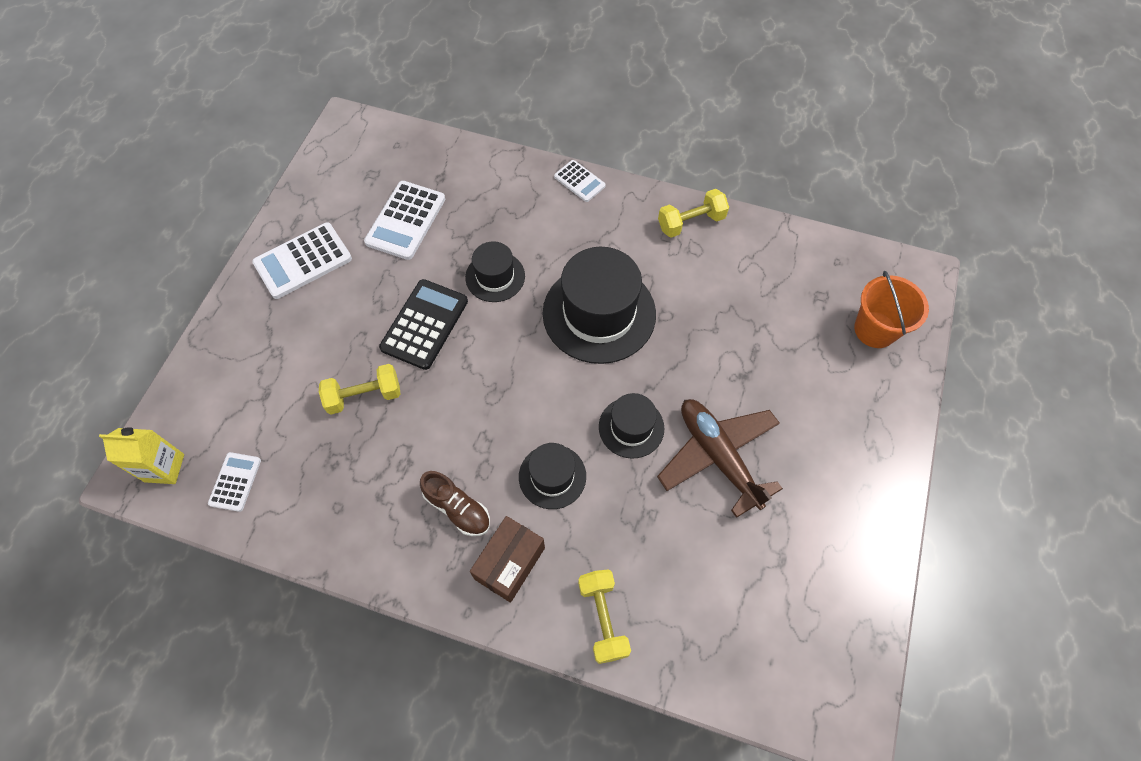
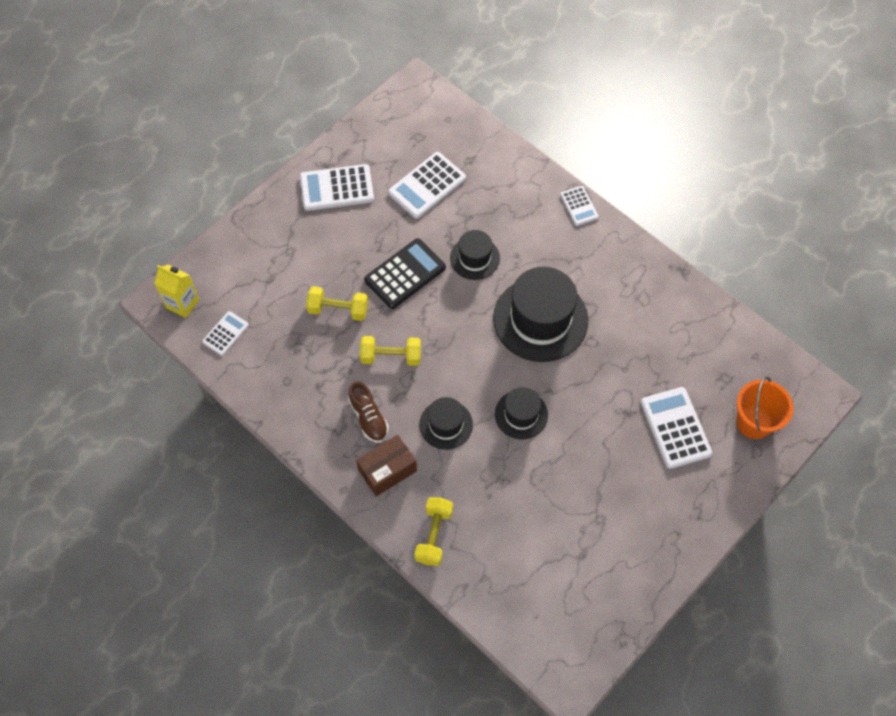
camera: 25 degrees right, 0 degrees up
brown plane [657,399,783,518] -> none
yellow dumbbell [658,189,729,238] -> yellow dumbbell moved to [360,336,421,366]
none -> white calculator [641,387,712,469]

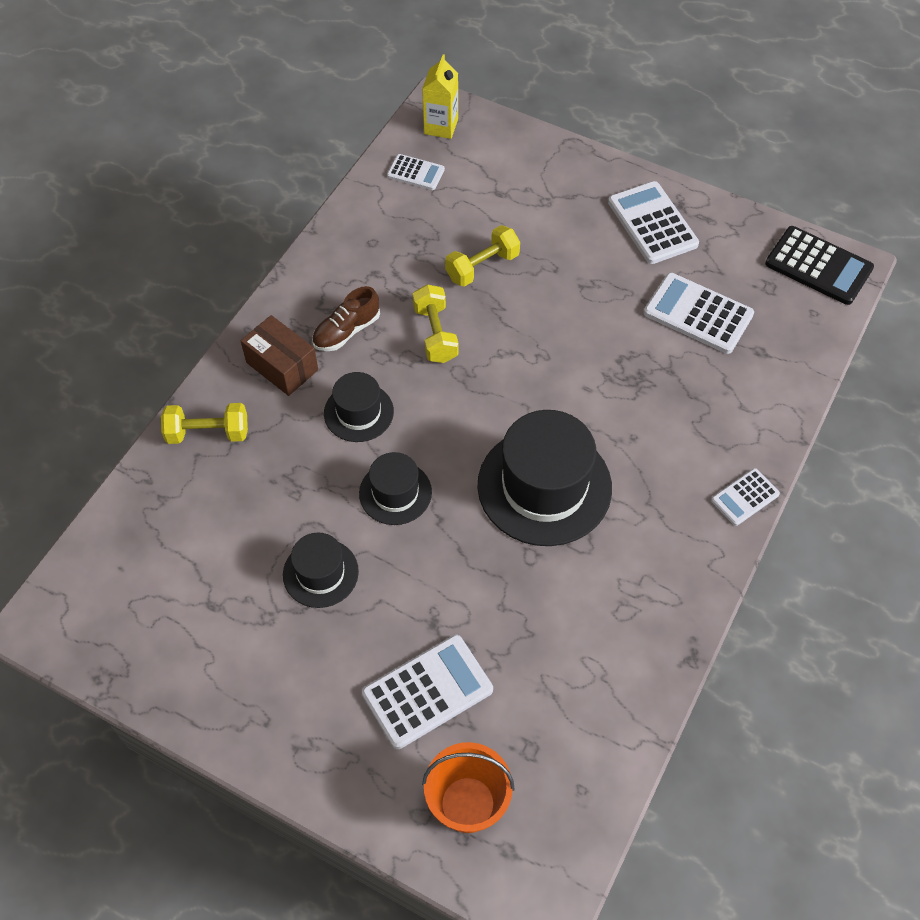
camera: 75 degrees right, 5 degrees down
yellow dumbbell [306,286,368,321] -> yellow dumbbell turned 60 degrees clockwise [445,225,520,287]
black calculator [364,238,446,309] -> black calculator moved to [765,226,874,305]
black hat [450,230,500,280] -> black hat moved to [283,532,359,608]

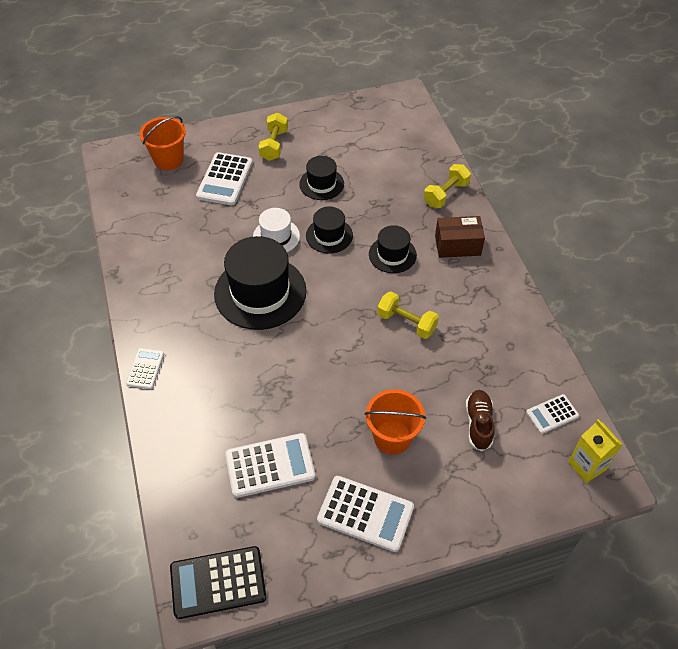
camera: 135 degrees right, 5 degrees down
brown shoe [312,286,380,351] -> brown shoe moved to [466,390,495,452]
yellow dumbbell [445,225,520,287] -> yellow dumbbell moved to [258,113,288,161]
none -> white hat [253,208,300,252]
none -> orange bucket [364,389,426,455]

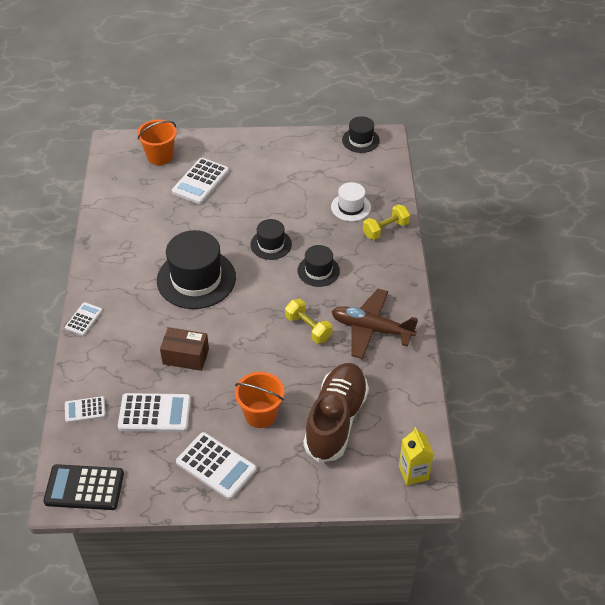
camera: 15 degrees right, 5 degrees down
white hat [253,208,300,252] -> white hat moved to [331,182,371,221]
yellow dumbbell [258,113,288,161] -> none
black hat [299,156,344,200] -> black hat moved to [342,116,380,153]
brown box [435,216,485,258] -> brown box moved to [160,327,209,371]
brown shoe [466,390,495,452] -> brown shoe [303,363,369,463], size x2.03
white calculator [526,394,579,434] -> white calculator moved to [65,396,106,423]
none -> brown plane [331,289,418,359]

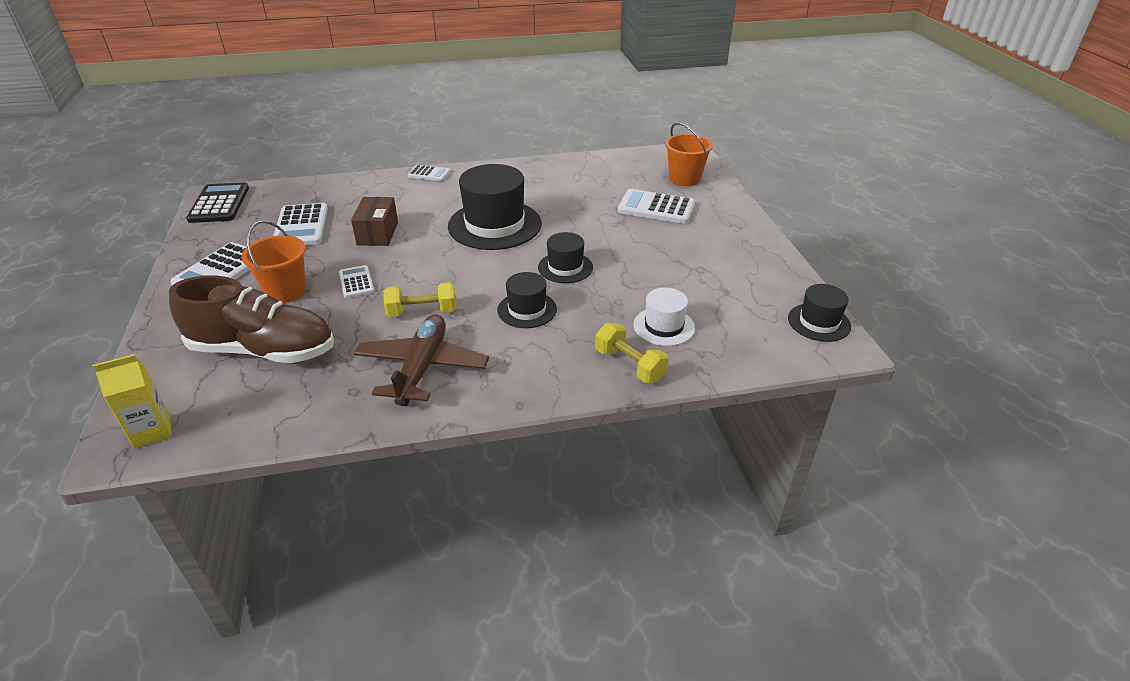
camera: 80 degrees right, 10 degrees down
white calculator [65,396,106,423] -> white calculator moved to [339,265,374,298]
yellow dumbbell [285,299,332,344] -> yellow dumbbell turned 45 degrees clockwise [383,282,456,317]

